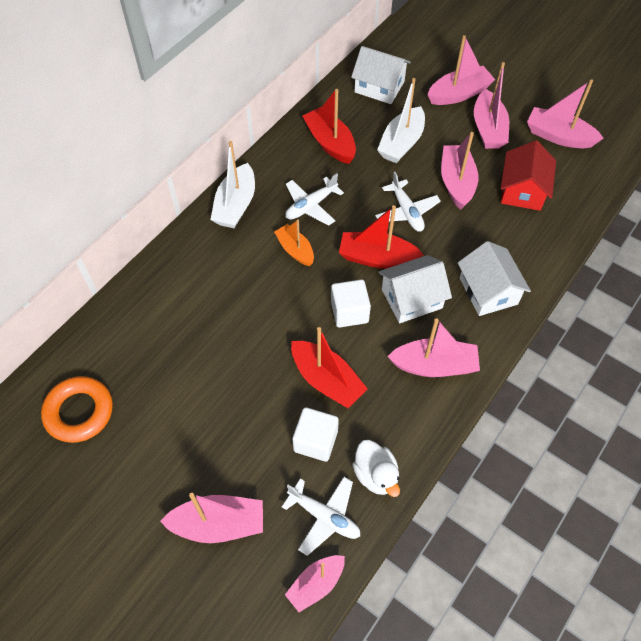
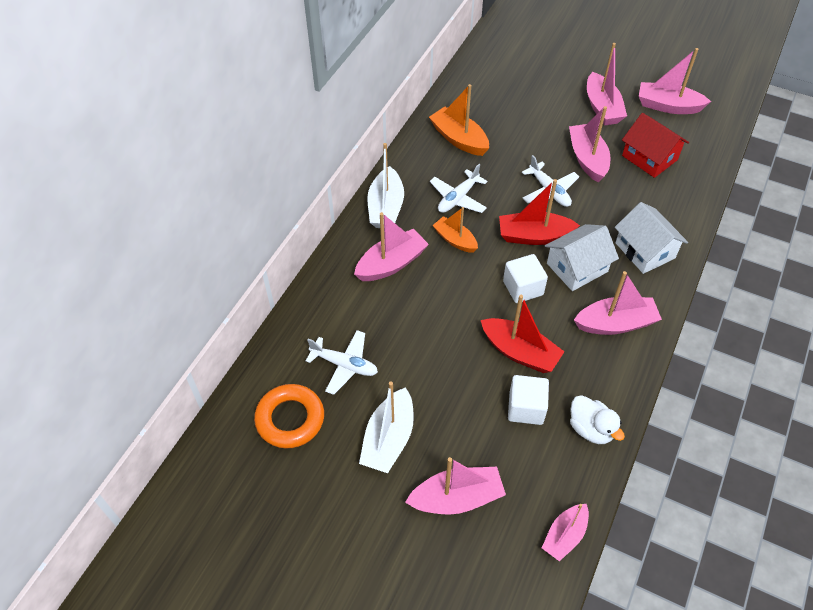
camera: 10 degrees left, 5 degrees down
white plane [282,477,360,556] -> white plane moved to [306,330,378,395]
red boat [302,89,356,164] -> orange boat [429,84,489,156]
white house [351,46,411,104] -> none
white boat [377,78,425,163] -> white boat moved to [359,381,414,473]
pink boat [427,35,495,105] -> pink boat moved to [354,212,429,281]
red house [501,140,556,211] -> red house turned 45 degrees counterclockwise [622,113,689,178]

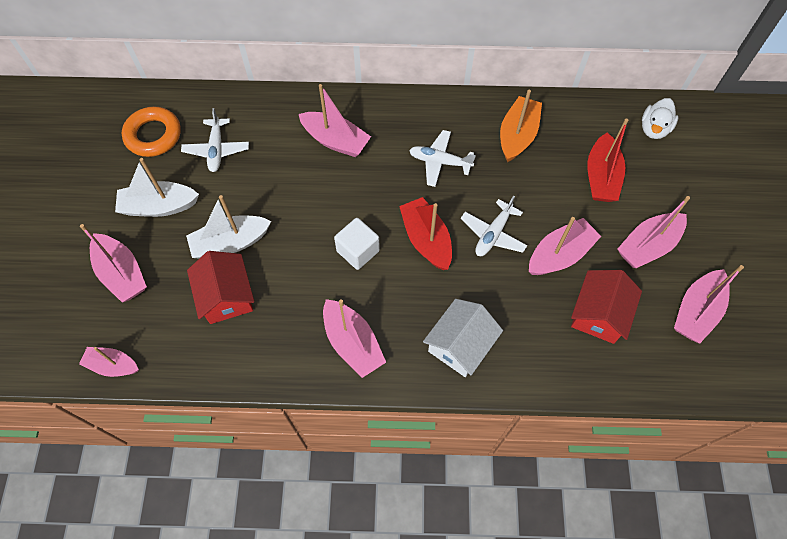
camera: 65 degrees right, 10 degrees up
white boat [367,143,404,228] -> white boat moved to [186,195,271,258]
orange boat [433,207,478,253] -> none
red boat [481,295,565,373] -> red boat moved to [587,119,629,202]
white cube [508,375,549,425] -> red house [187,251,254,324]
white house [545,224,619,291] -> none
white duck [570,395,625,444] -> white duck moved to [642,98,678,139]
pink boat [639,48,711,114] -> pink boat turned 135 degrees counterclockwise [674,265,744,344]

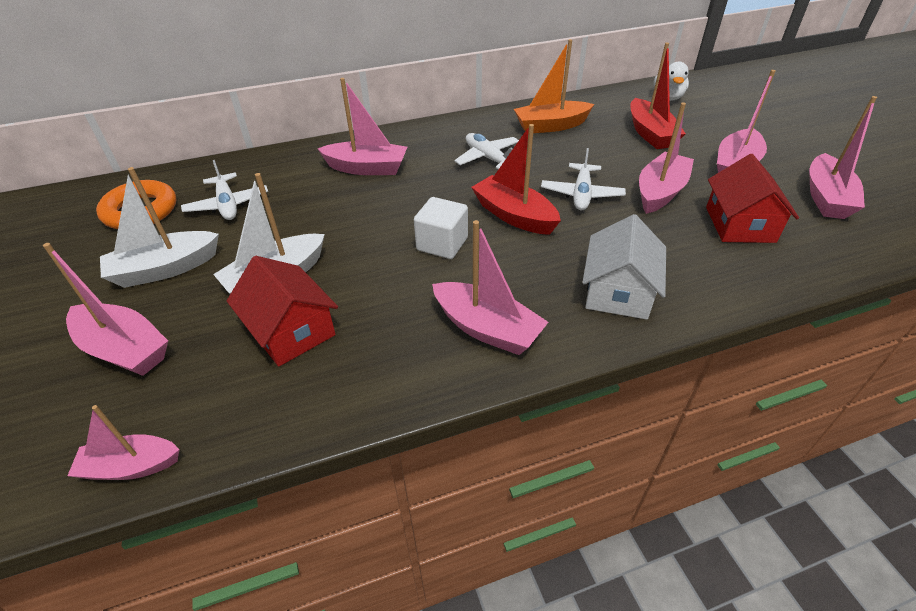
camera: 20 degrees left, 20 degrees down
white plane [409,130,476,187] -> white plane turned 60 degrees clockwise [454,133,519,170]
orange boat [500,90,542,162] -> orange boat turned 105 degrees counterclockwise [514,39,594,133]

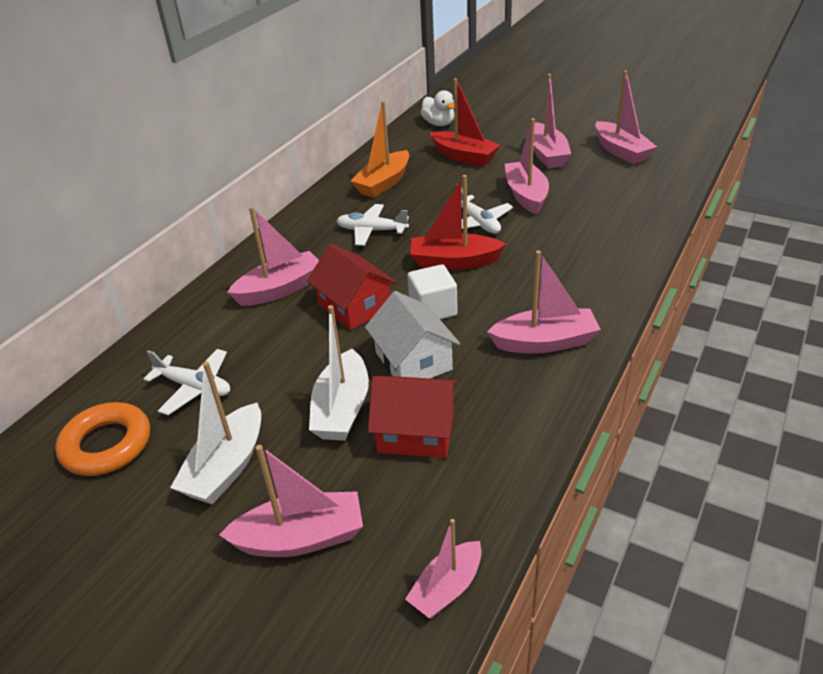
camera: 40 degrees left, 5 degrees down
white house [582,214,666,320] -> white house moved to [365,291,460,379]
red house [706,154,799,243] -> red house moved to [307,244,397,330]

